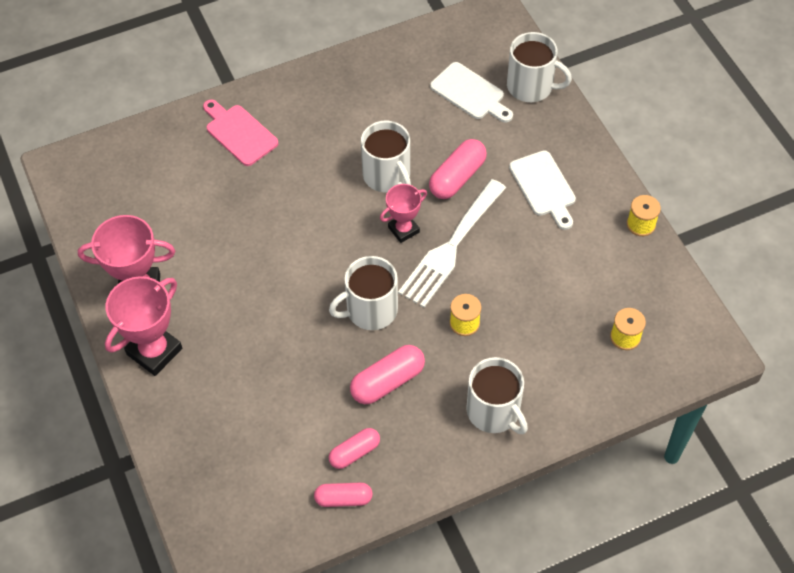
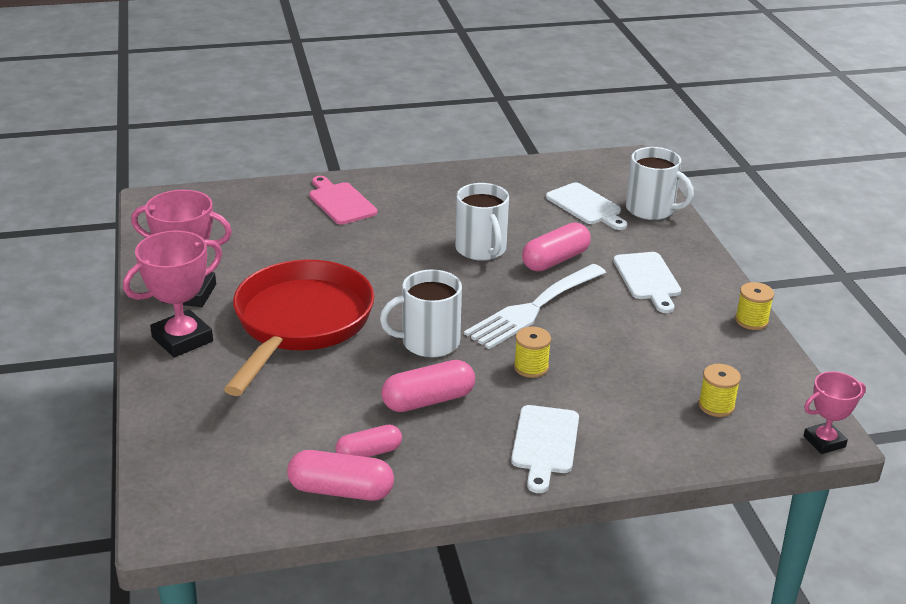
camera: 10 degrees right, 25 degrees down
pink capsule [314,482,373,507] -> pink capsule [287,450,394,501], size x1.51
pink trophy [380,184,427,243] -> pink trophy moved to [803,371,866,454]
white mug [466,357,528,434] -> white cutting board [511,405,579,493]
none -> red pan [224,260,374,396]

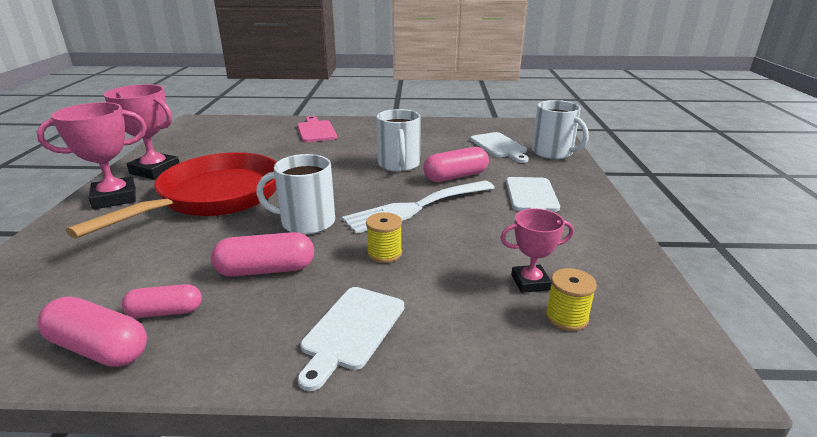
camera: 15 degrees right, 5 degrees down
yellow spool [735,282,774,330] -> none
pink trophy [803,371,866,454] -> pink trophy moved to [500,208,574,293]

